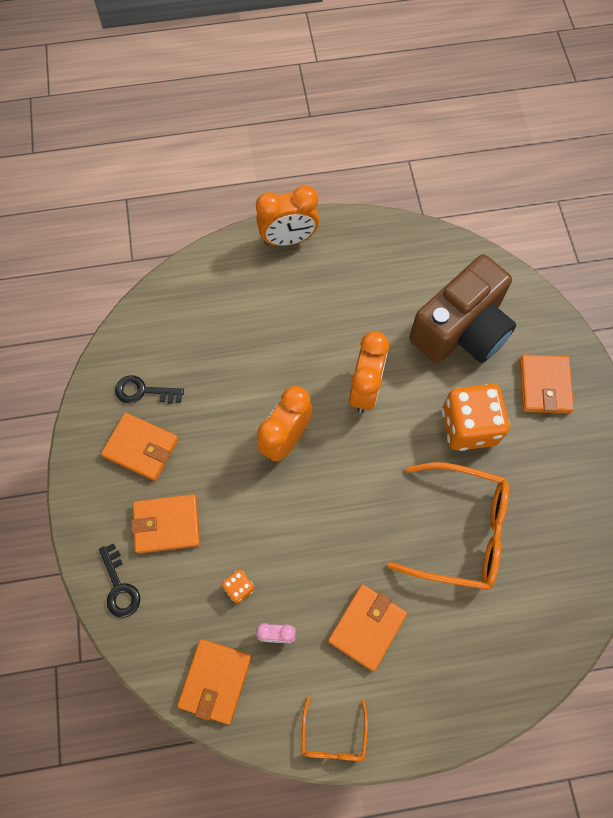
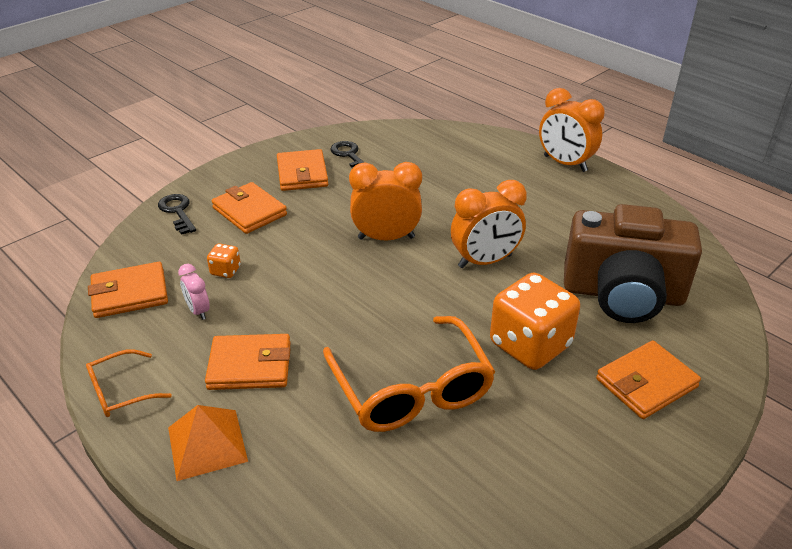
camera: 55 degrees right, 30 degrees down
black key [99,544,140,618] -> black key turned 120 degrees clockwise [158,194,196,235]
none -> orange pyramid [168,405,248,481]

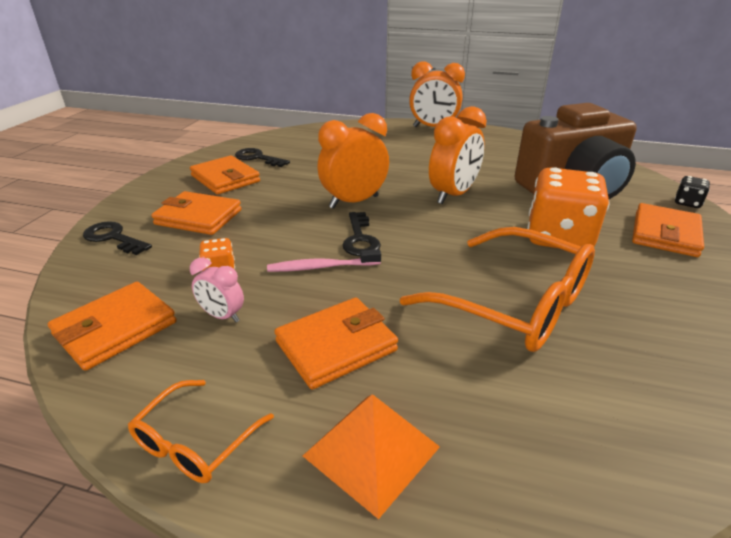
camera: 30 degrees left, 5 degrees down
none -> pink toothbrush [267,249,381,272]
none -> black key [342,212,381,256]
none -> black dice [675,176,710,208]

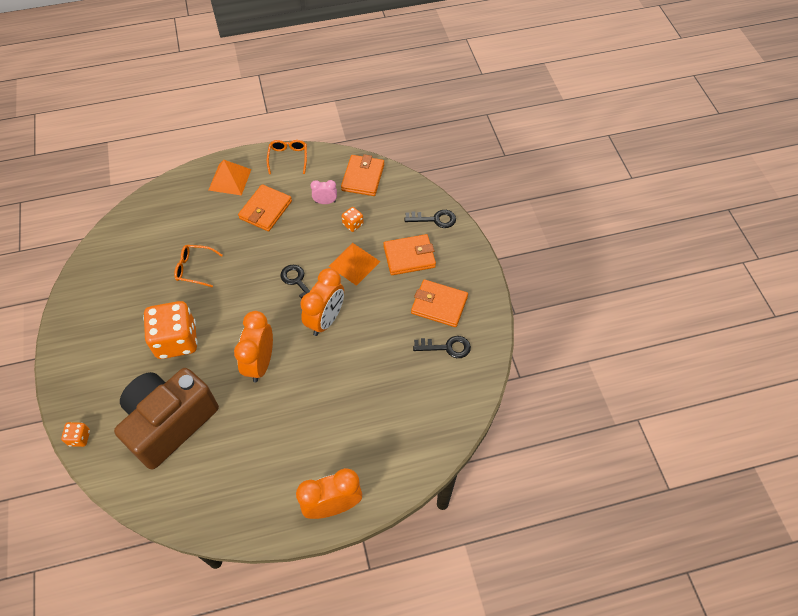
camera: 150 degrees right, 25 degrees up
pink toothbrush [267,249,381,272] -> none
orange glasses [400,227,595,352] -> orange glasses [174,245,223,287], size x0.51
orange wallet [632,203,704,257] -> none
black dice [675,176,710,208] -> orange dice [61,422,90,447]
none -> orange pyramid [329,243,381,286]

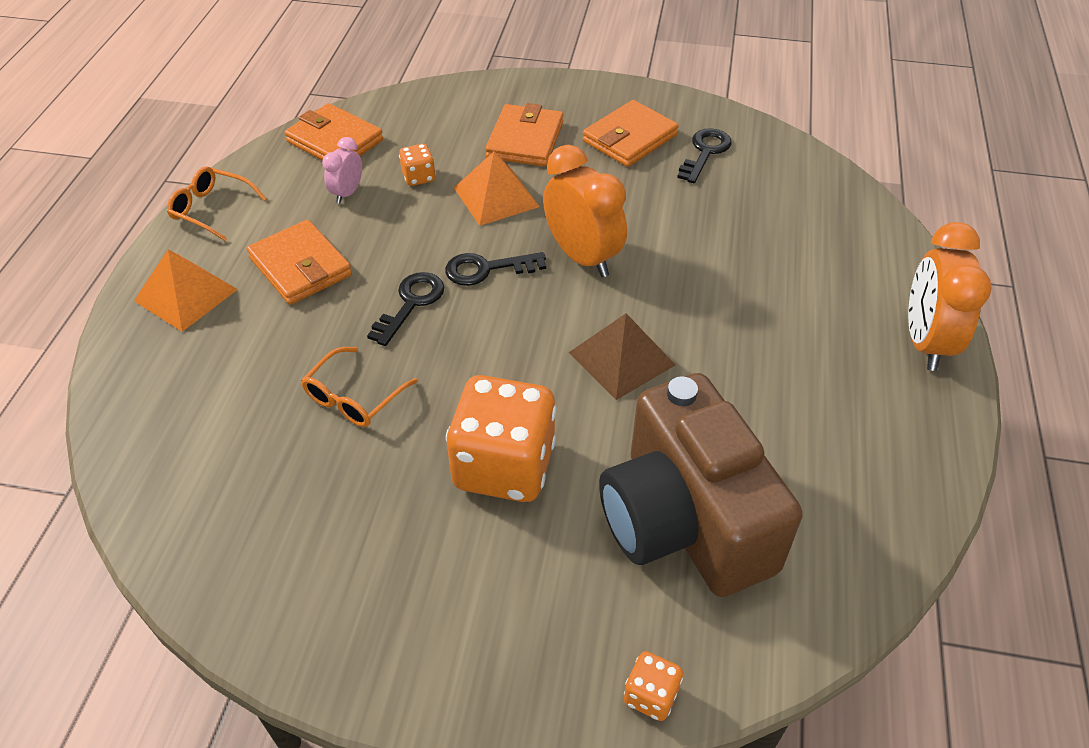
camera: 65 degrees left, 10 degrees down
orange clock [234,311,273,382] -> brown pyramid [568,313,675,400]
black key [404,210,456,228] -> black key moved to [367,272,444,346]

